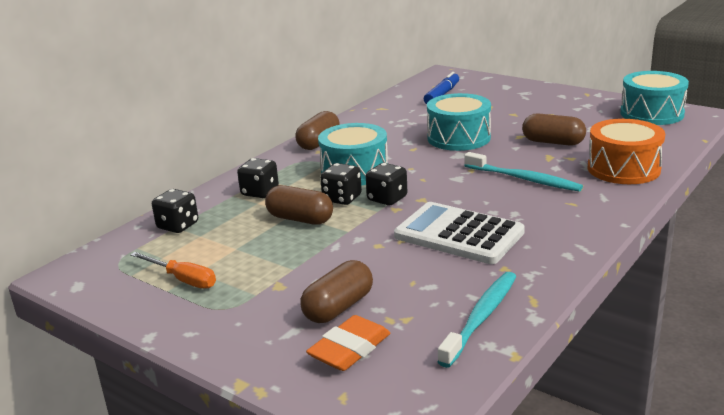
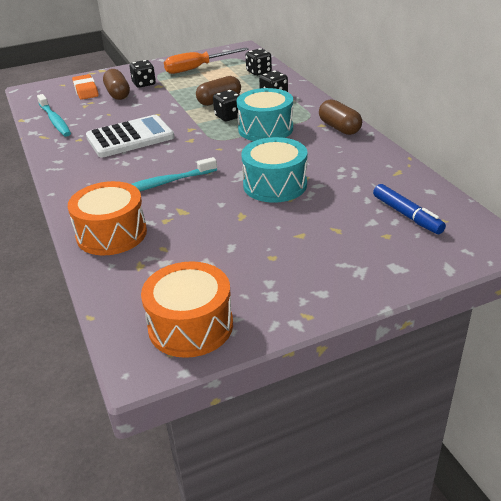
camera: 120 degrees right, 10 degrees up
orange screwdriver [130,252,216,288] -> orange screwdriver [164,47,249,74], size x1.51
black dice [366,163,407,205] -> black dice moved to [129,60,156,88]
brown capsule [522,113,586,146] -> none
turquoise drum [620,71,689,125] -> orange drum [141,261,233,358]

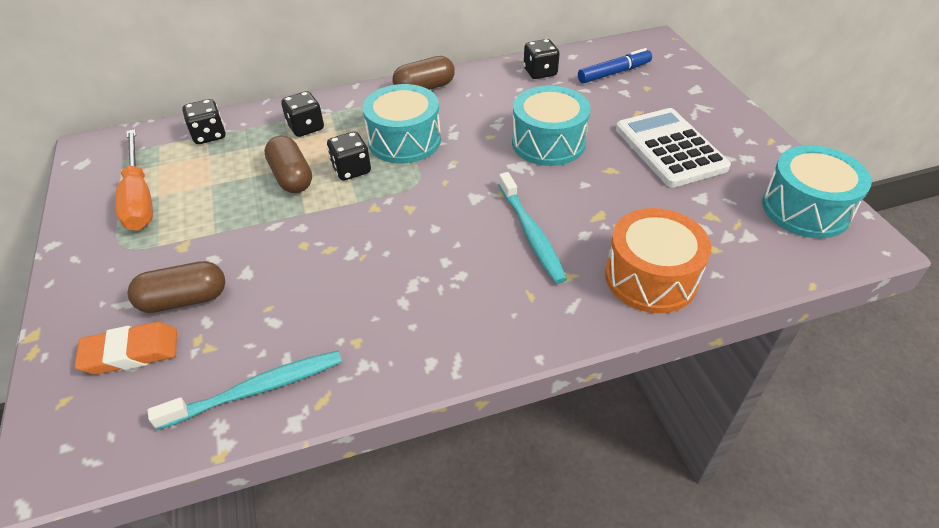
camera: 85 degrees left, 10 degrees up
white calculator [86,115,174,157] -> white calculator moved to [616,108,731,187]
black dice [129,60,156,88] -> black dice moved to [524,39,560,79]
orange drum [141,261,233,358] -> turquoise drum [762,145,872,238]

